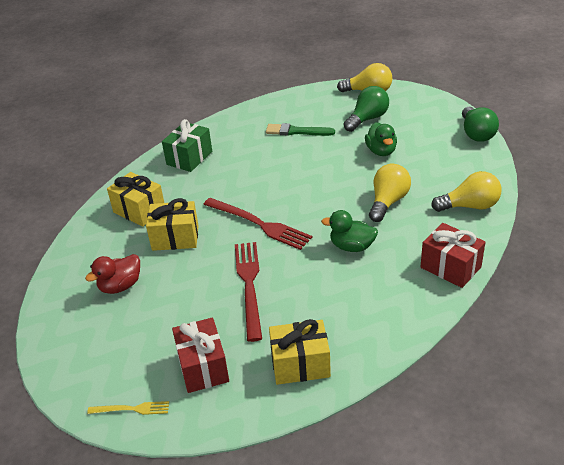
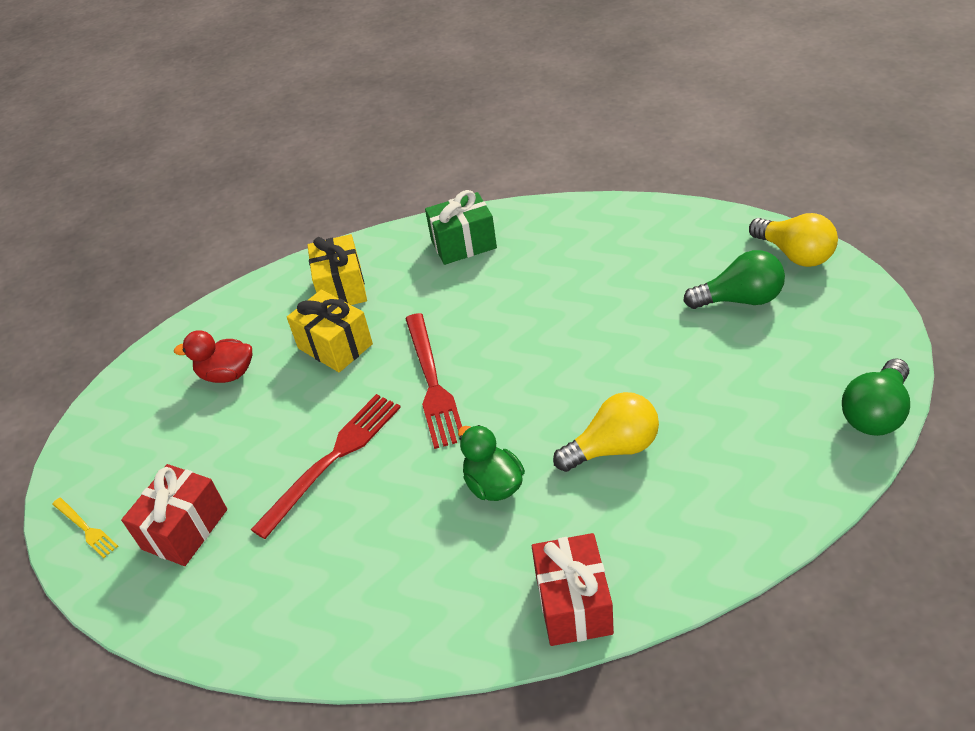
camera: 45 degrees right, 5 degrees up
green brush [266,123,335,136] -> none
yellow gift [269,319,331,385] -> none
green duck [365,122,397,156] -> none
yellow light bulb [431,171,502,212] -> none

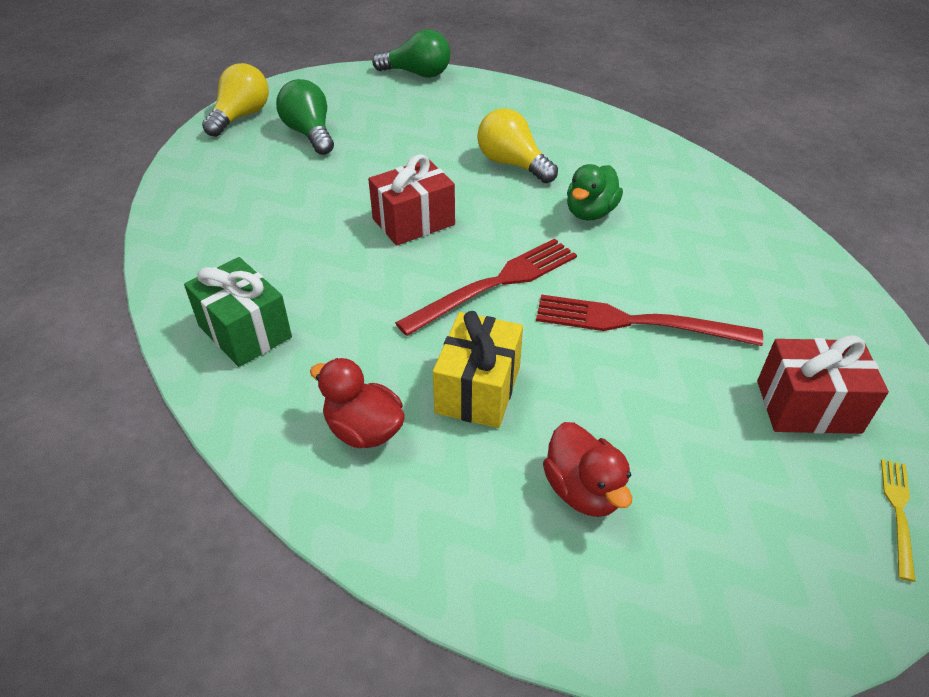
camera: 120 degrees left, 0 degrees up
yellow gift [307,234,367,305] -> red duck [310,358,405,448]
red gift [532,533,614,646] -> red gift moved to [368,154,455,246]

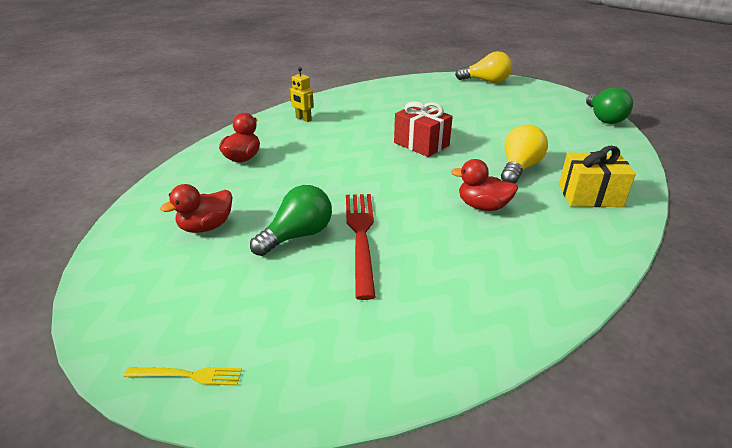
camera: 75 degrees right, 10 degrees down
green gift [184,257,292,367] -> yellow robot [289,67,314,122]
green light bulb [276,79,334,155] -> green light bulb moved to [250,185,332,256]
red fork [395,238,577,336] -> none
yellow gift [433,311,523,428] -> yellow gift moved to [559,146,636,207]
green duck [567,164,623,220] -> red duck [451,159,518,211]
red gift [757,335,889,434] -> none

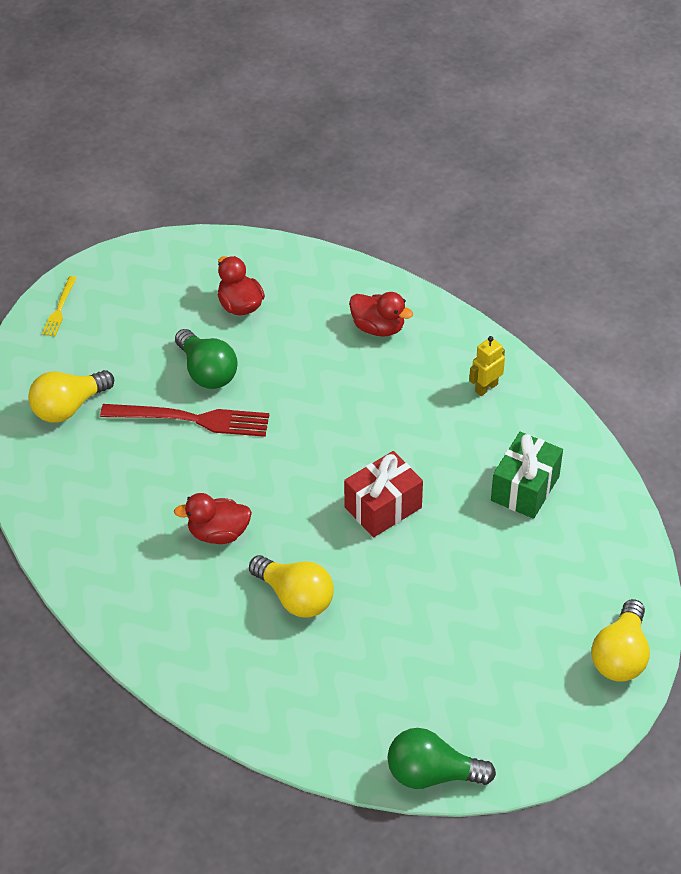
camera: 100 degrees right, 15 degrees up
red duck [451,159,518,211] -> red duck turned 120 degrees counterclockwise [174,493,252,544]
yellow gift [559,146,636,207] -> none
none -> yellow light bulb [28,370,114,423]
none -> green gift [491,432,563,519]

